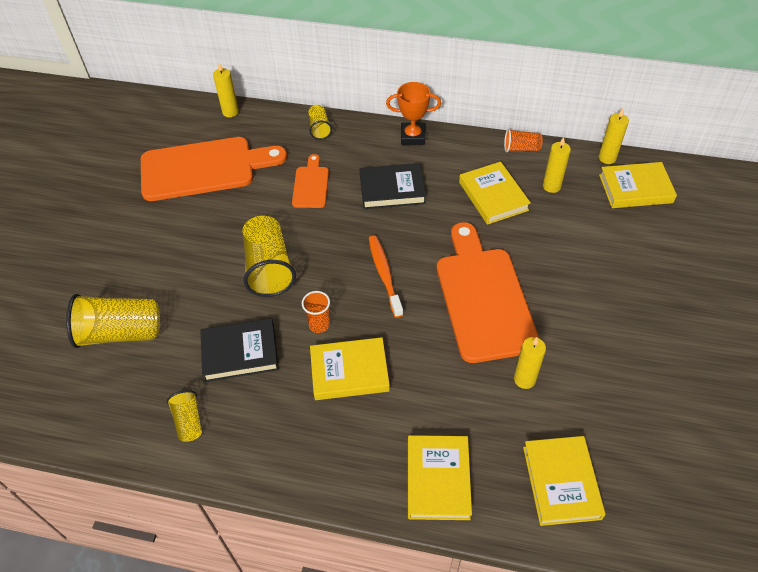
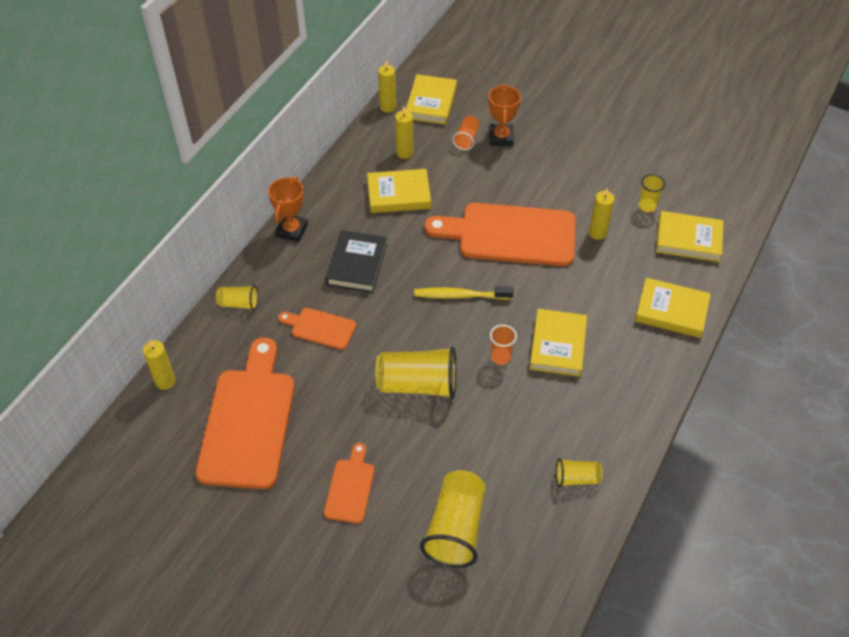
camera: 75 degrees left, 0 degrees up
black book [200,318,279,382] -> none
orange toothbrush [369,235,403,318] -> yellow toothbrush [414,286,514,300]
orange cup [504,129,543,152] -> orange cup moved to [452,116,479,151]
none -> orange cutting board [324,443,375,524]
none -> orange trophy [488,84,521,146]
none -> yellow cup [638,174,666,212]

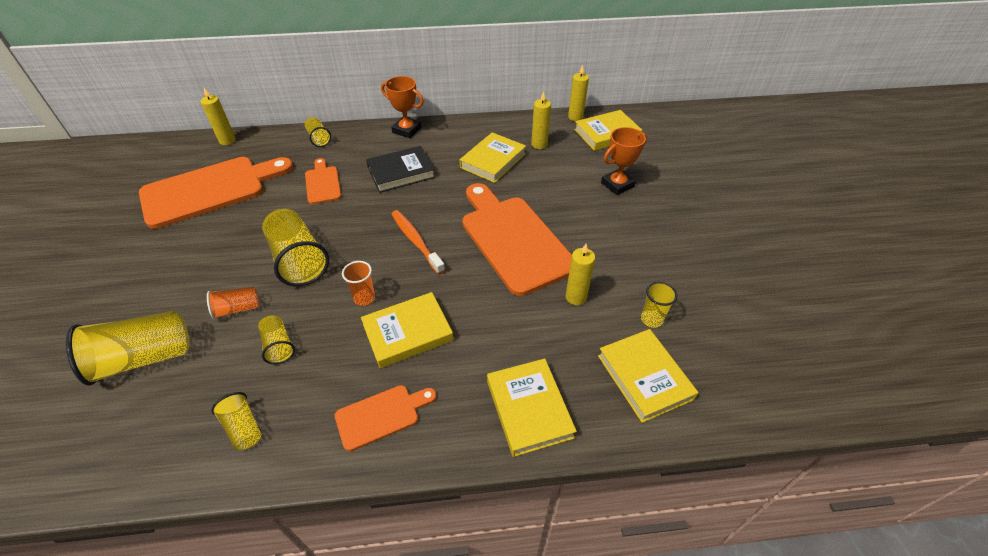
camera: 55 degrees right, 5 degrees down
orange trophy [268,176,308,242] -> orange trophy turned 45 degrees clockwise [381,76,424,138]
orange cutting board [324,443,375,524] -> orange cutting board moved to [335,385,437,451]
yellow book [367,169,431,213] -> yellow book turned 75 degrees clockwise [460,132,526,183]
yellow toothbrush [414,286,514,300] -> orange toothbrush [392,210,445,274]
orange cup [452,116,479,151] -> orange cup moved to [207,287,259,319]
none -> yellow cup [258,315,295,364]

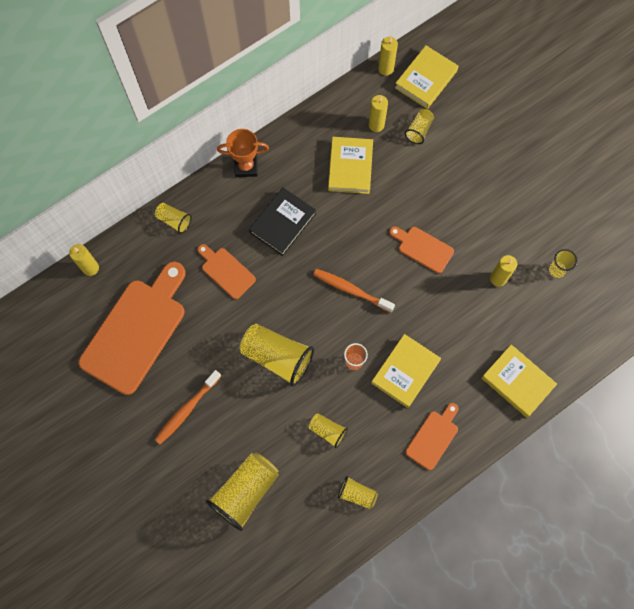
camera: 30 degrees left, 25 degrees up
orange cup [207,287,259,319] -> none
orange cutting board [462,183,572,296] -> orange cutting board [389,226,454,273], size x0.49
yellow book [598,329,698,423] -> none
orange trophy [601,127,647,195] -> none
none -> orange toothbrush [154,370,221,444]
none -> yellow cup [405,109,434,144]

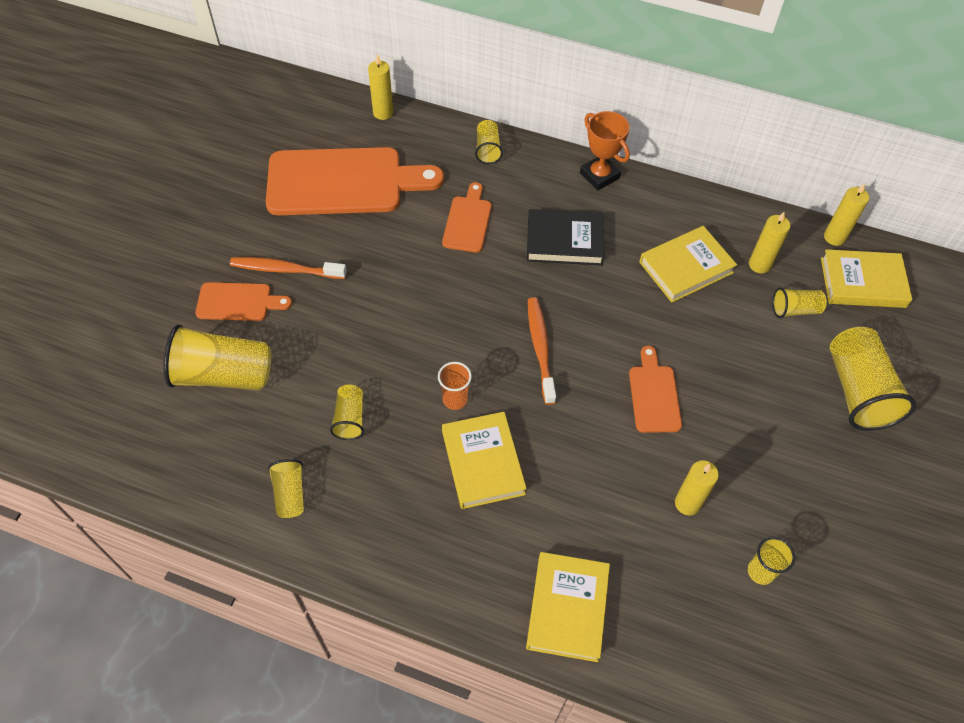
camera: 55 degrees right, 15 degrees down
yellow cup [240,324,314,387] -> yellow cup moved to [830,327,916,431]
yellow book [371,334,441,408] -> yellow book turned 75 degrees clockwise [442,412,527,509]
orange cutting board [405,403,458,470] -> orange cutting board moved to [195,282,292,321]

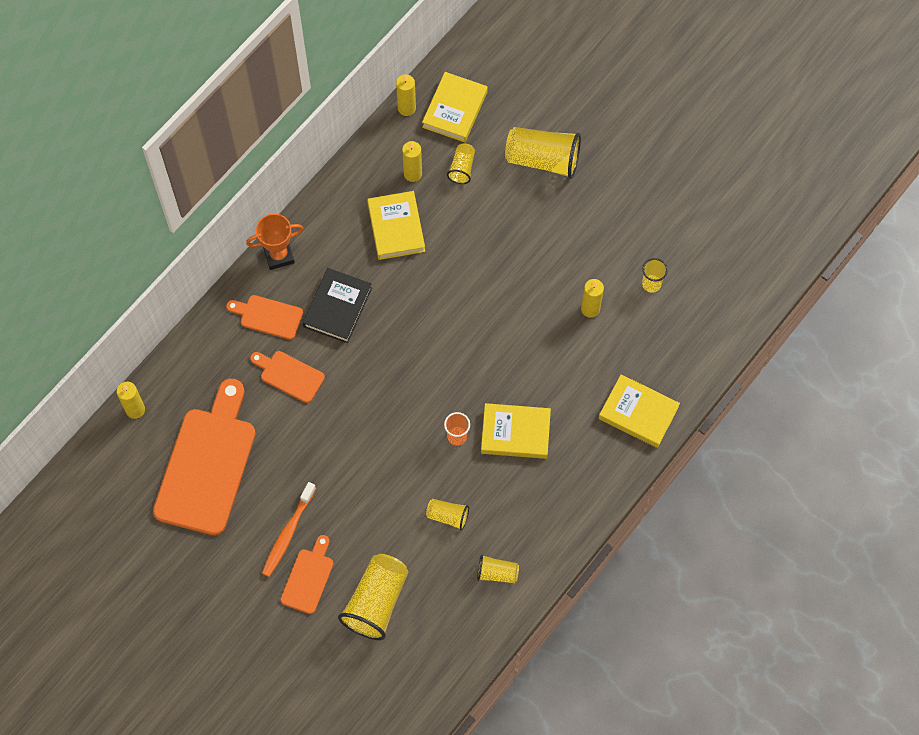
camera: 70 degrees left, 10 degrees up
yellow cup [475,120,503,164] -> none
orange toothbrush [528,297,556,405] -> none
orange cutting board [629,346,682,433] -> orange cutting board moved to [226,295,303,340]

